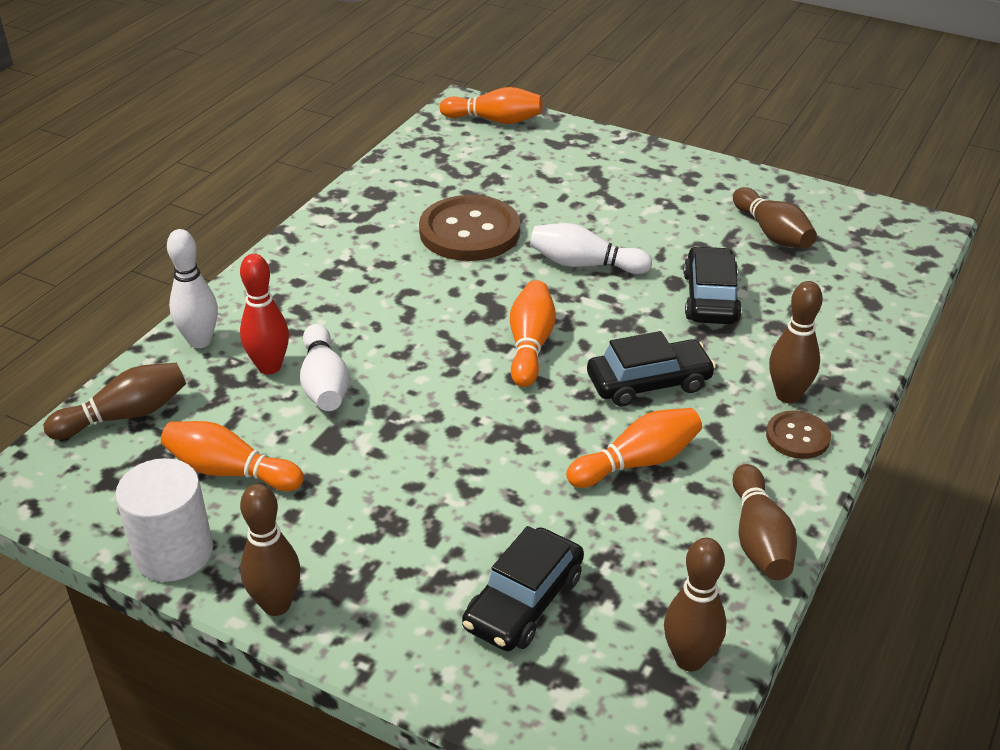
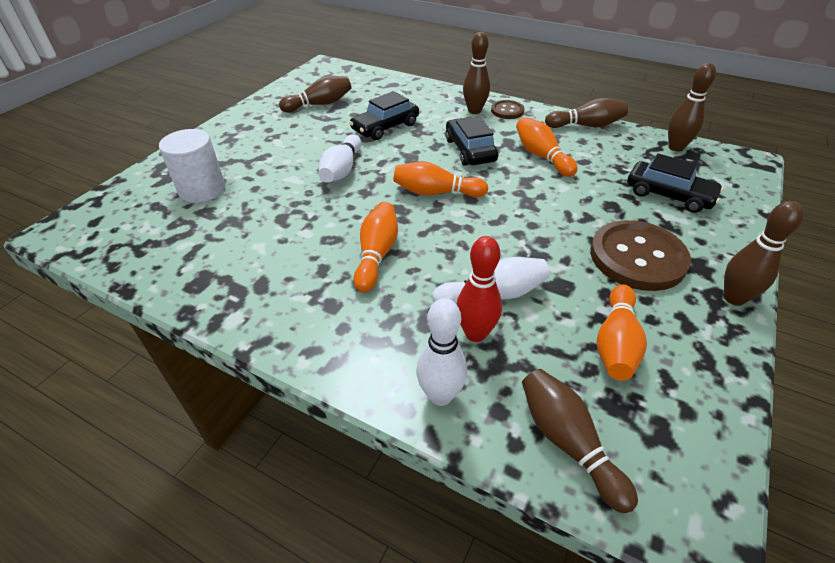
camera: 90 degrees left, 5 degrees up
white cylinder [115,458,213,582] -> white cylinder moved to [159,129,225,203]
brown button [419,195,520,261] -> brown button moved to [590,220,691,291]
orange bowling pin [440,87,543,124] -> orange bowling pin moved to [353,202,398,292]
black car [683,246,742,324] -> black car turned 45 degrees counterclockwise [349,91,419,140]

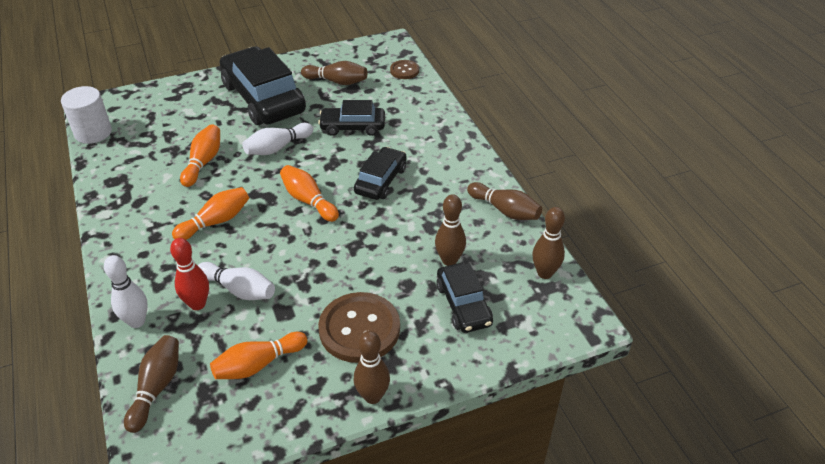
camera: 40 degrees right, 0 degrees up
white cylinder [159,129,225,203] -> white cylinder moved to [61,86,112,144]
brown bowling pin [463,32,490,114] -> brown bowling pin moved to [435,194,466,266]
brown button [491,100,525,119] -> brown button moved to [390,60,419,79]
orange bowling pin [516,117,578,177] -> orange bowling pin moved to [180,124,220,187]
none -> black car [220,46,306,125]

